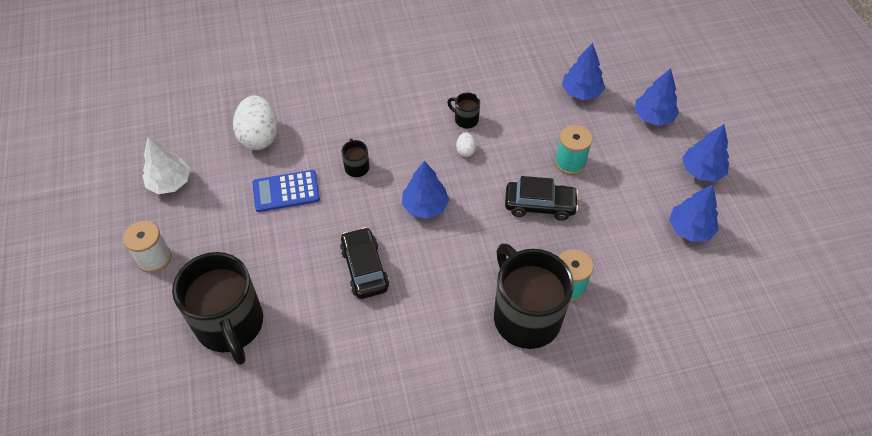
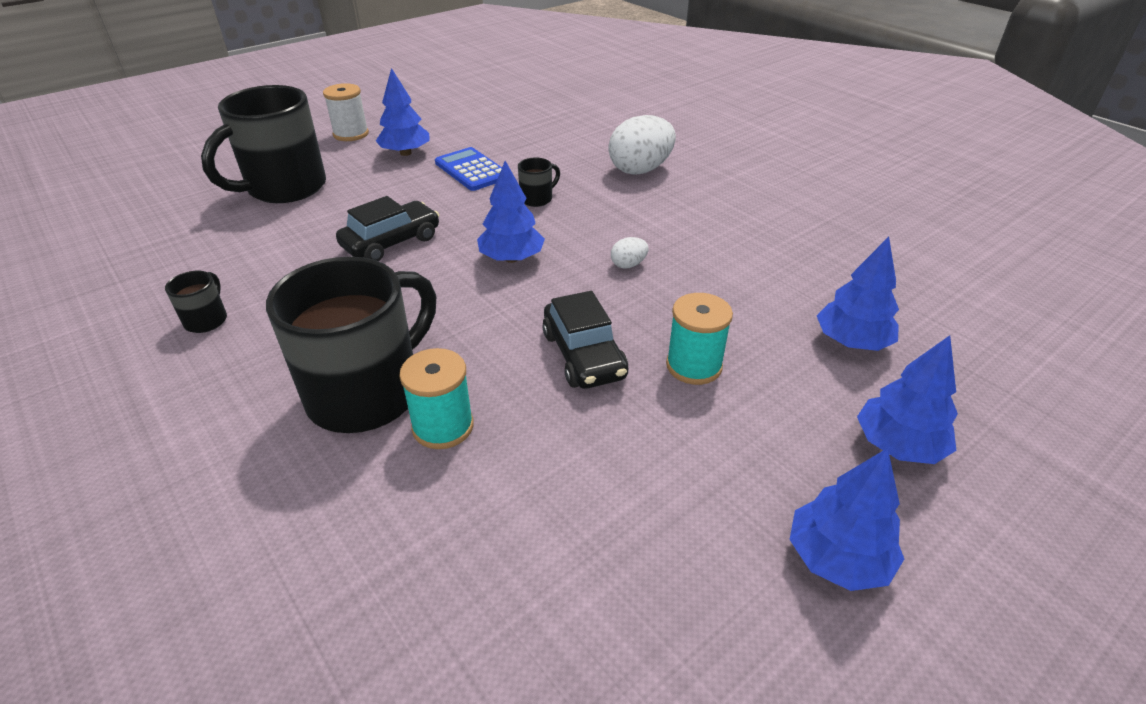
camera: 65 degrees right, 15 degrees down
white tree [143,137,190,194] -> none
white egg [233,95,278,150] -> white egg moved to [608,115,676,175]
black mug [447,92,480,128] -> black mug moved to [165,271,227,333]
blue tree [669,184,719,242] -> blue tree moved to [376,68,429,156]

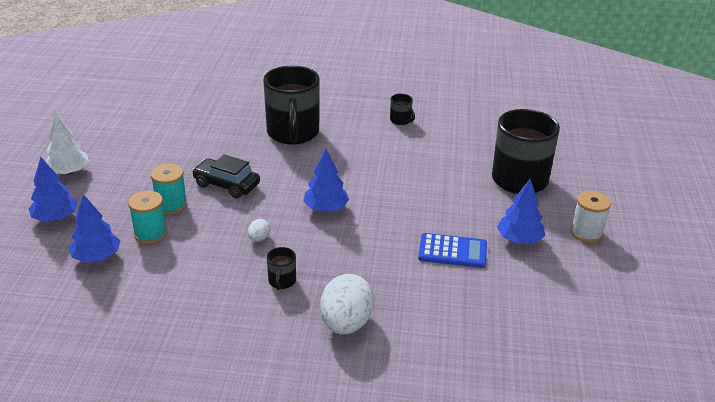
camera: 135 degrees right, 5 degrees down
black car [336,196,439,261] -> none
turquoise spool [399,348,474,449] -> turquoise spool moved to [128,191,167,244]
black mug [518,157,560,207] -> black mug moved to [267,247,296,290]
blue tree [790,448,904,591] -> white tree [46,114,89,175]

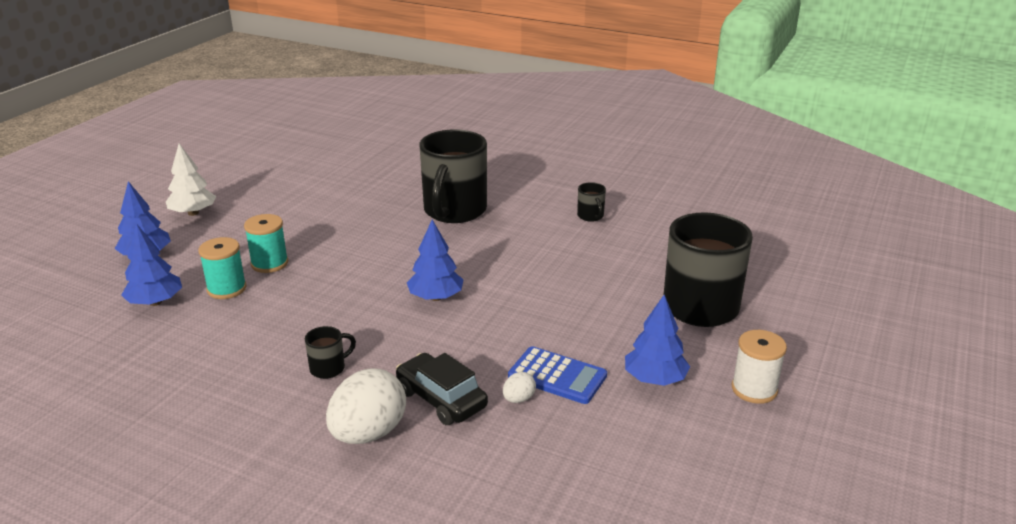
camera: 20 degrees right, 5 degrees down
black car [192,154,260,198] -> black car moved to [396,353,488,425]
white egg [248,219,270,242] -> white egg moved to [503,372,536,403]
black mug [267,247,296,290] -> black mug turned 150 degrees counterclockwise [305,326,356,379]

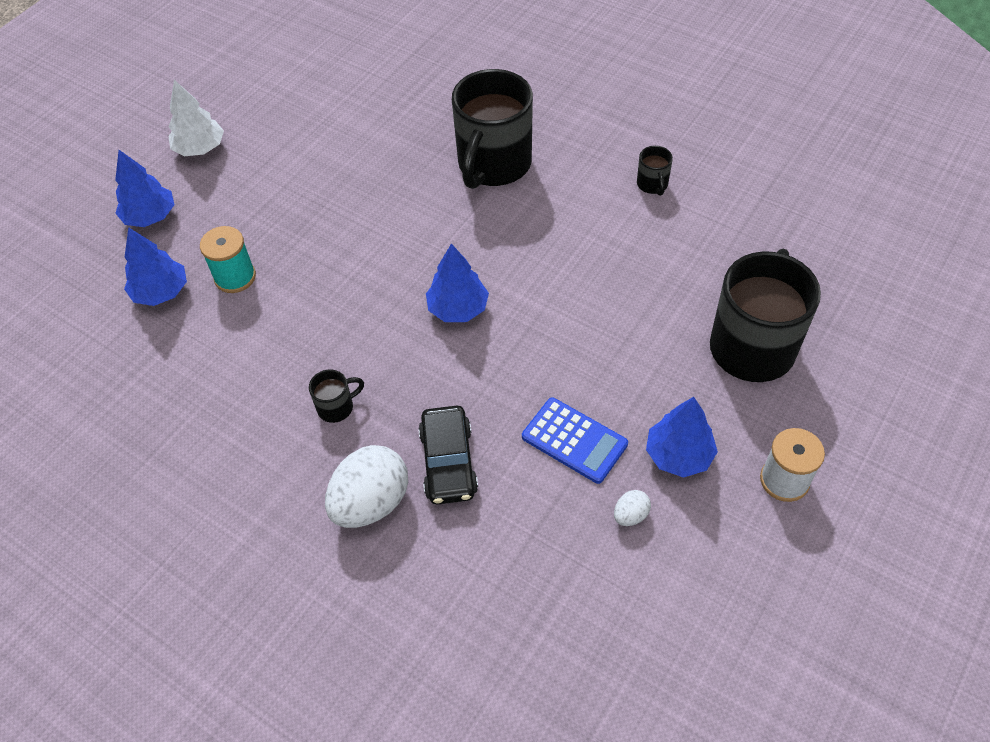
camera: 10 degrees right, 25 degrees up
turquoise spool [244,214,288,273] -> none
black car [396,353,488,425] -> black car turned 150 degrees counterclockwise [418,406,478,504]
white egg [503,372,536,403] -> white egg moved to [614,490,651,526]

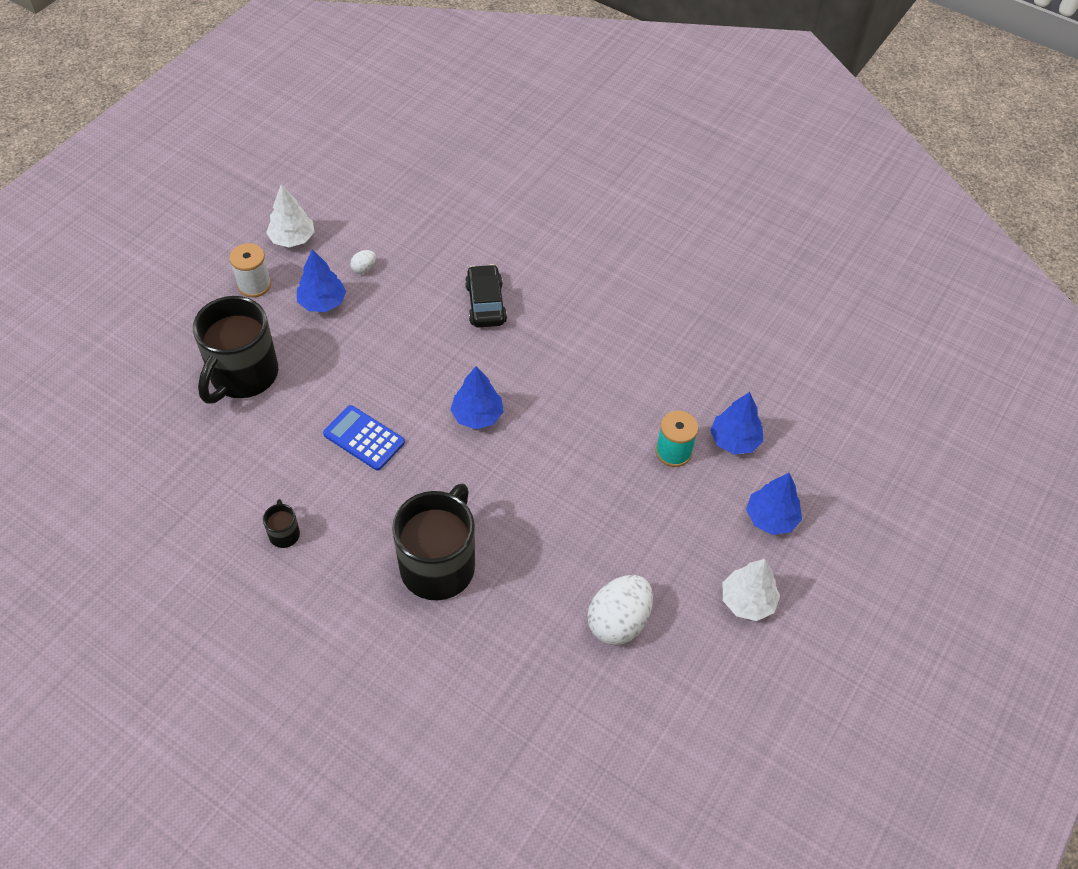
camera: 175 degrees right, 0 degrees up
black mug [309,370,364,423] -> none
white egg [325,445,408,528] -> white egg moved to [587,575,653,645]
blue calculator [522,397,628,484] -> blue calculator moved to [323,405,405,471]
none -> white tree [266,185,314,247]

